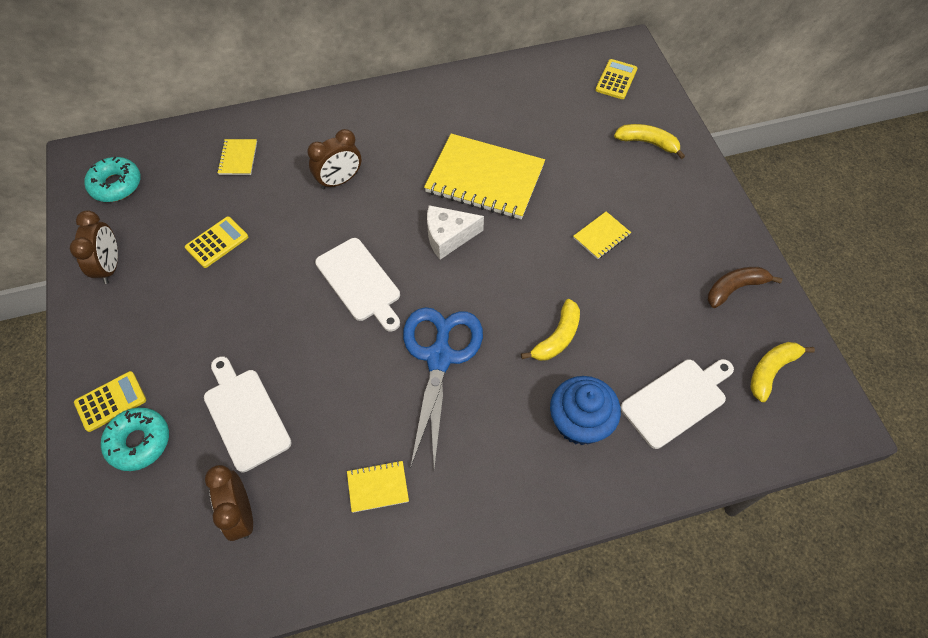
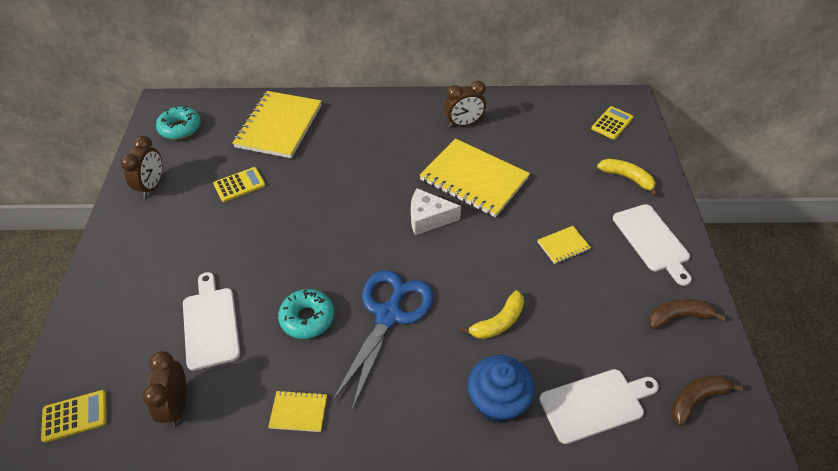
camera: 15 degrees right, 10 degrees down
yellow calculator [74,371,146,432] -> yellow calculator moved to [41,390,107,443]
turquoise donut [101,408,169,471] -> turquoise donut moved to [278,289,334,339]
yellow notebook [217,139,257,175] -> yellow notebook [232,91,322,158], size x2.26
brown clock [307,129,361,189] -> brown clock moved to [444,80,486,128]
white cutting board [315,238,400,332] -> white cutting board moved to [613,204,692,286]
yellow banana [750,342,815,402] -> brown banana [671,375,744,426]

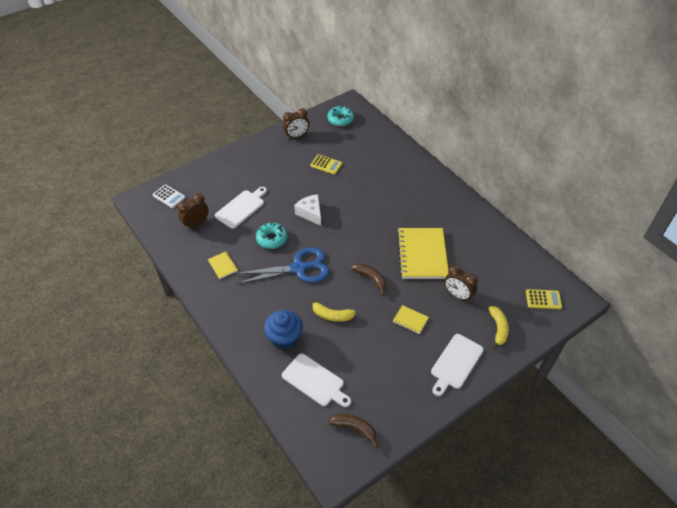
camera: 55 degrees right, 0 degrees up
yellow calculator [41,390,107,443] -> white calculator [152,185,185,208]
yellow notebook [232,91,322,158] -> none
white cheese [411,188,461,235] -> white cheese moved to [294,194,321,226]
brown clock [444,80,486,128] -> brown clock moved to [444,265,478,302]
brown banana [648,299,726,329] -> brown banana moved to [351,263,386,296]

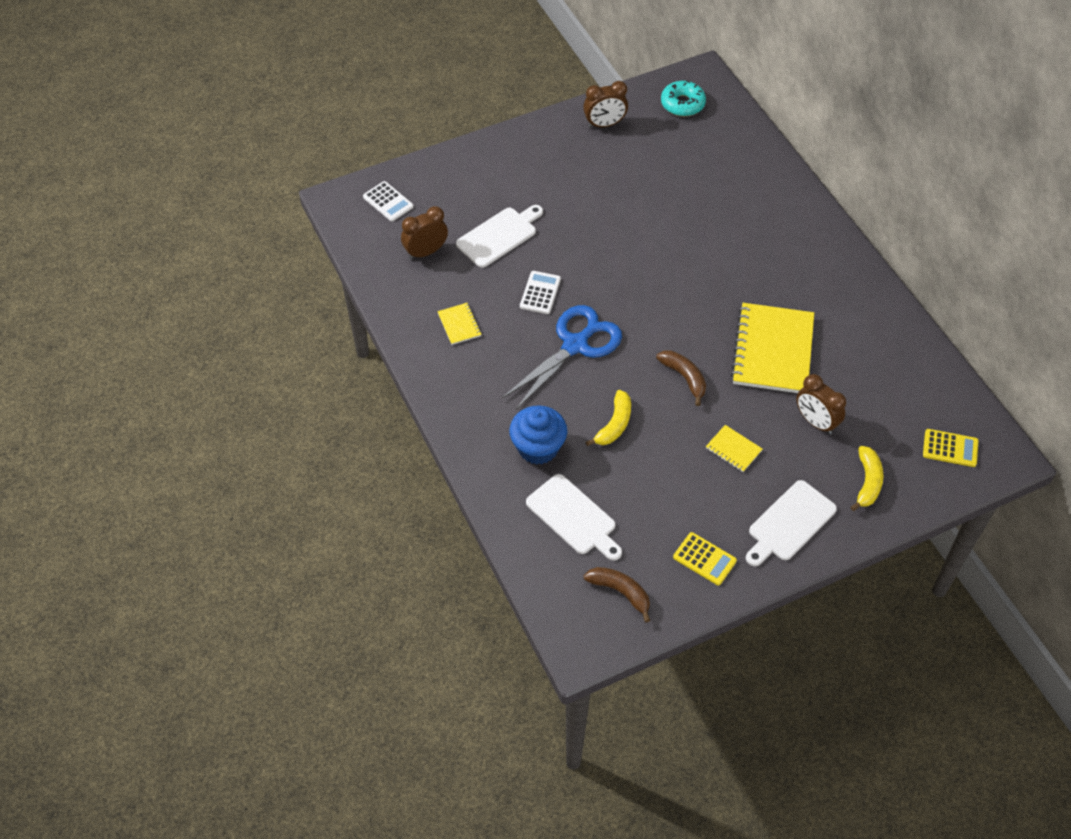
camera: 10 degrees right, 5 degrees up
blue scissors [235,247,329,284] -> blue scissors turned 45 degrees counterclockwise [502,305,622,410]
turquoise donut [256,223,288,249] -> white calculator [520,271,561,314]
white cheese [294,194,321,226] -> none
yellow calculator [310,155,342,174] -> yellow calculator moved to [673,532,737,585]
yellow banana [310,299,356,322] -> yellow banana turned 90 degrees counterclockwise [586,390,631,446]

